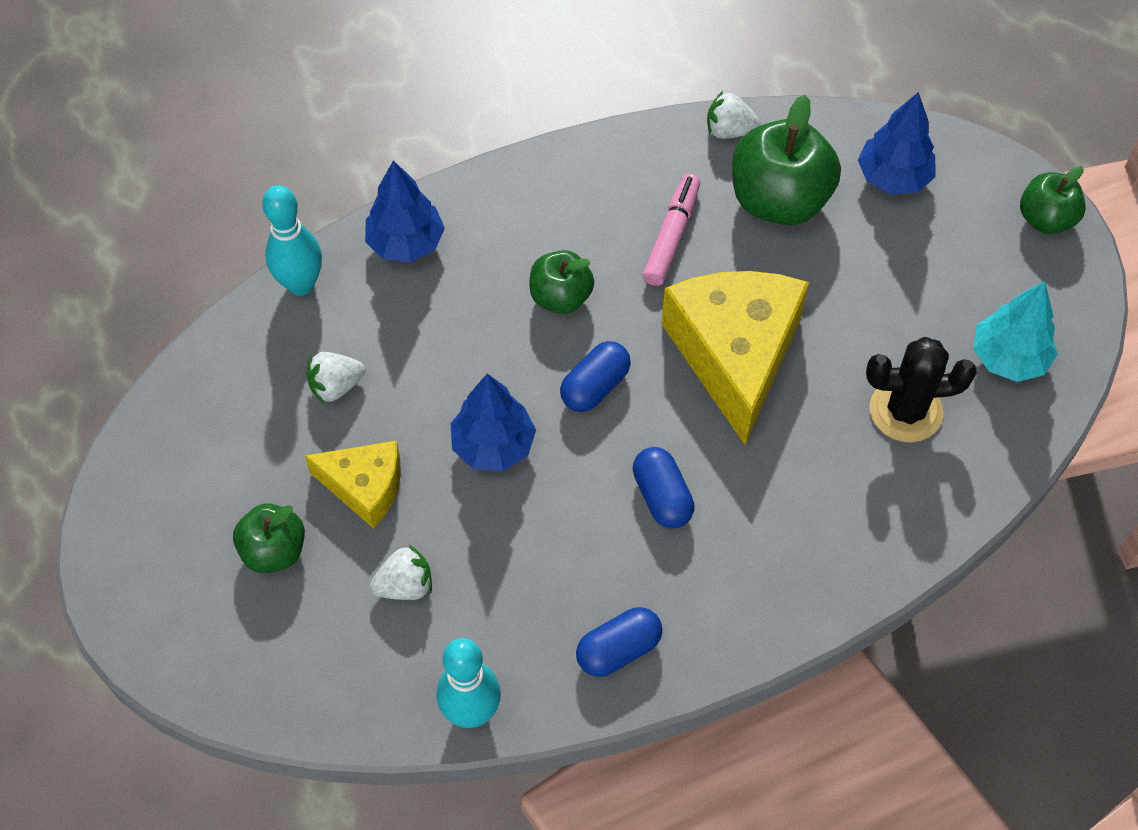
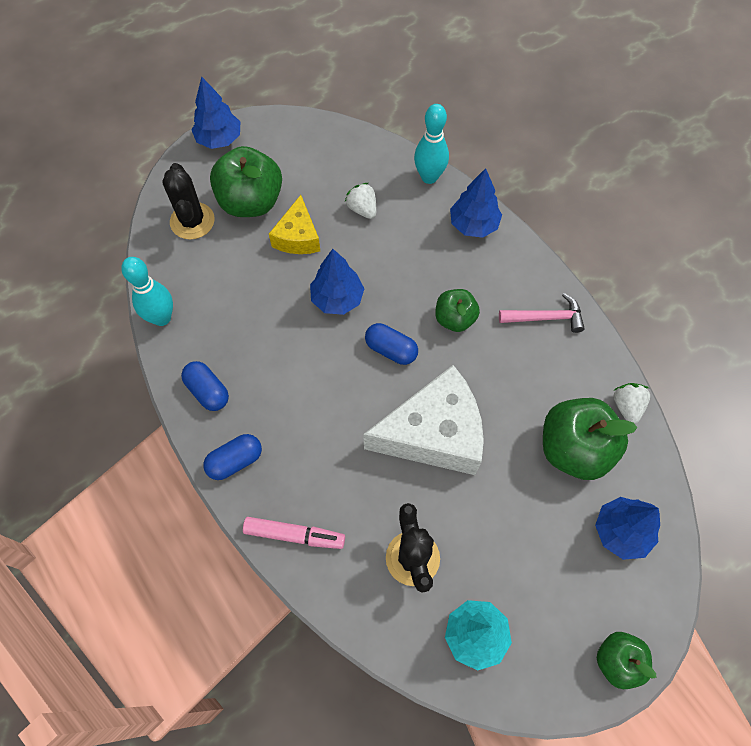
camera: 80 degrees right, 5 degrees up
green apple [233,503,305,573] -> green apple [210,146,282,217], size x1.71
white strawberry [370,545,432,600] -> none
blue capsule [633,447,694,529] -> blue capsule moved to [203,434,262,480]
pink marker [642,174,700,286] -> pink marker moved to [243,517,345,549]
yellow cheese [661,271,809,445] -> white cheese [363,365,484,475]
none -> black cactus [162,163,215,240]
none -> blue tree [192,77,240,149]
none -> pink hammer [499,293,585,333]

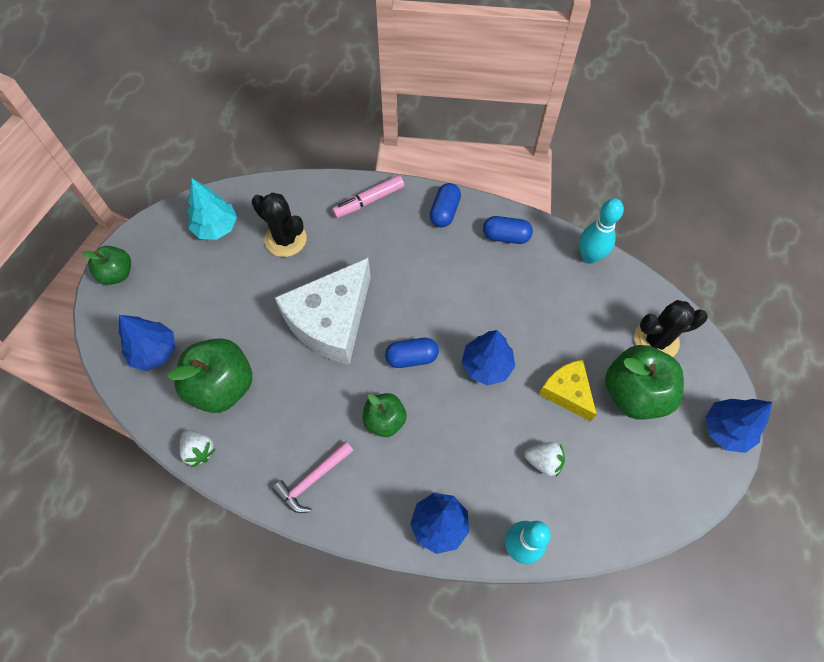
camera: 140 degrees right, 0 degrees up
black cactus [162,163,215,240] -> black cactus turned 45 degrees counterclockwise [634,300,708,357]

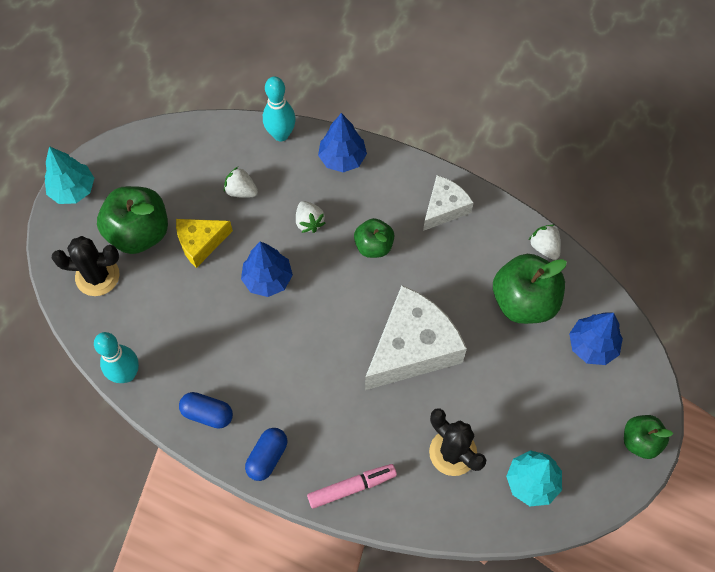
camera: 170 degrees left, 0 degrees up
pink hammer [272,441,354,513] -> white cheese [423,175,474,231]
blue capsule [385,338,439,368] -> none
yellow cheese [538,360,597,421] -> yellow cheese turned 90 degrees clockwise [176,219,233,268]
blue tree [705,399,772,453] -> turquoise tree [45,146,94,204]
none -> white strawberry [296,201,325,233]

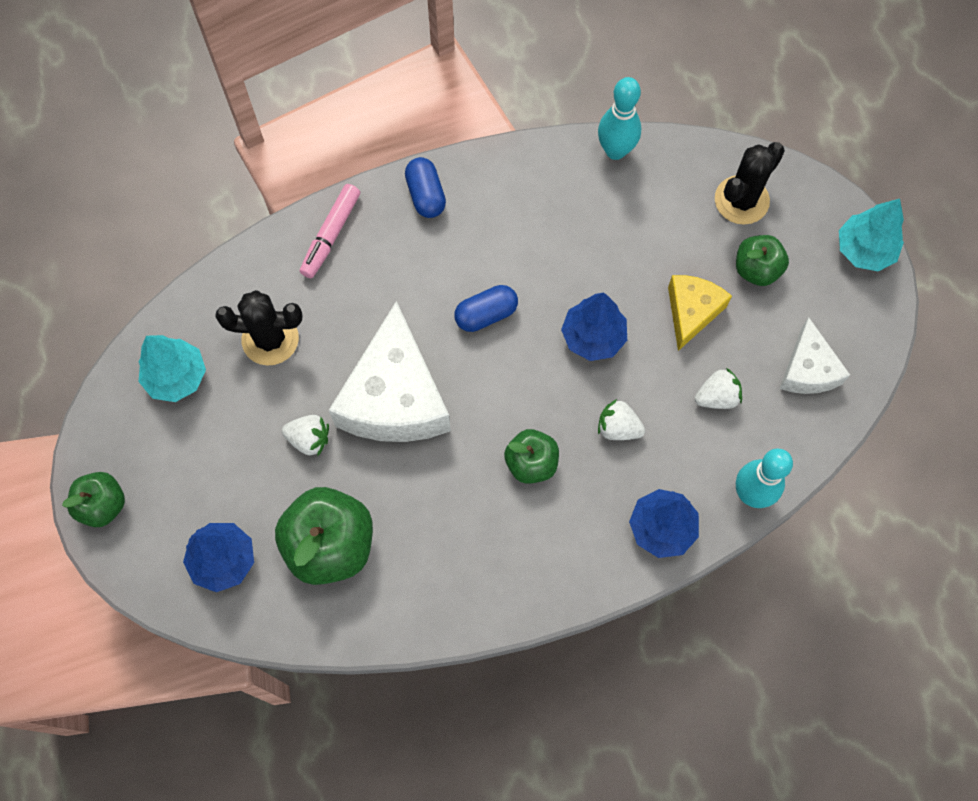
camera: 135 degrees right, 5 degrees up
green apple [97,186,168,254] -> green apple [736,235,789,286], size x0.58
blue capsule [179,392,233,429] -> blue capsule moved to [454,285,518,332]
white cheese [423,175,474,231] -> white cheese moved to [780,317,850,394]
white strawberry [529,224,561,260] -> white strawberry moved to [282,415,329,456]

